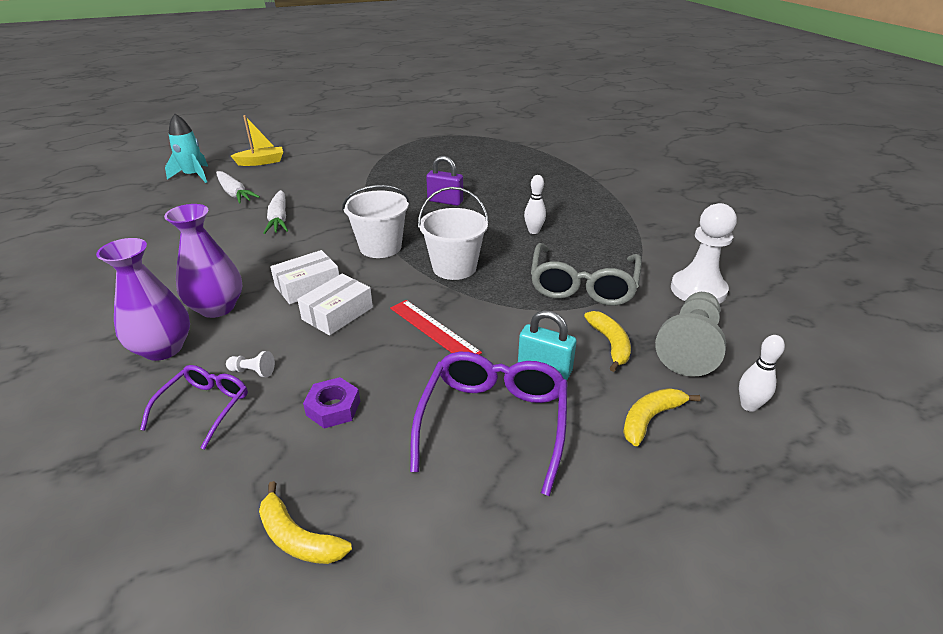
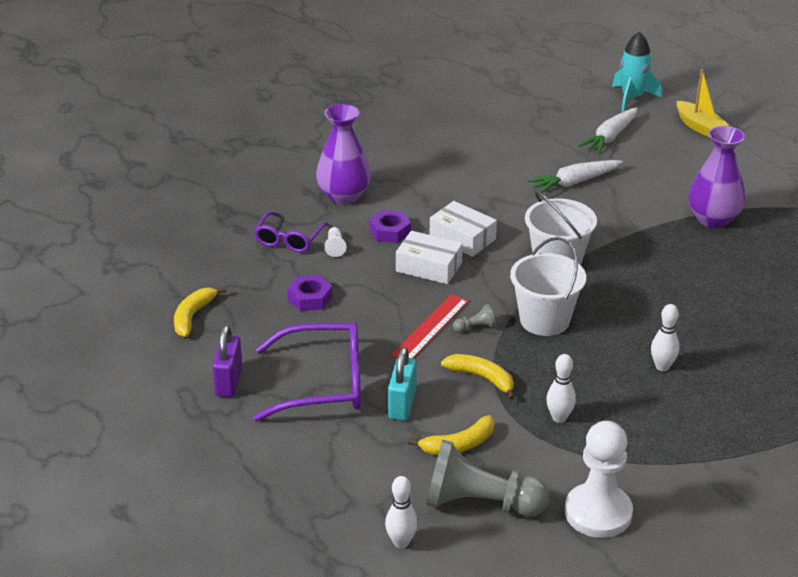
camera: 75 degrees right, 0 degrees up
purple glasses [140,365,248,450] -> purple glasses turned 105 degrees clockwise [254,212,329,253]
purple vase [164,204,242,318] -> purple vase moved to [688,125,745,228]
purple padlock [426,156,463,206] -> purple padlock moved to [212,325,242,397]
grey glasses [531,243,642,306] -> white bowling pin [546,354,576,423]
yellow banana [623,388,701,446] -> yellow banana moved to [441,354,515,400]
none -> purple nut [369,210,411,243]
none -> grey pawn [453,304,496,332]

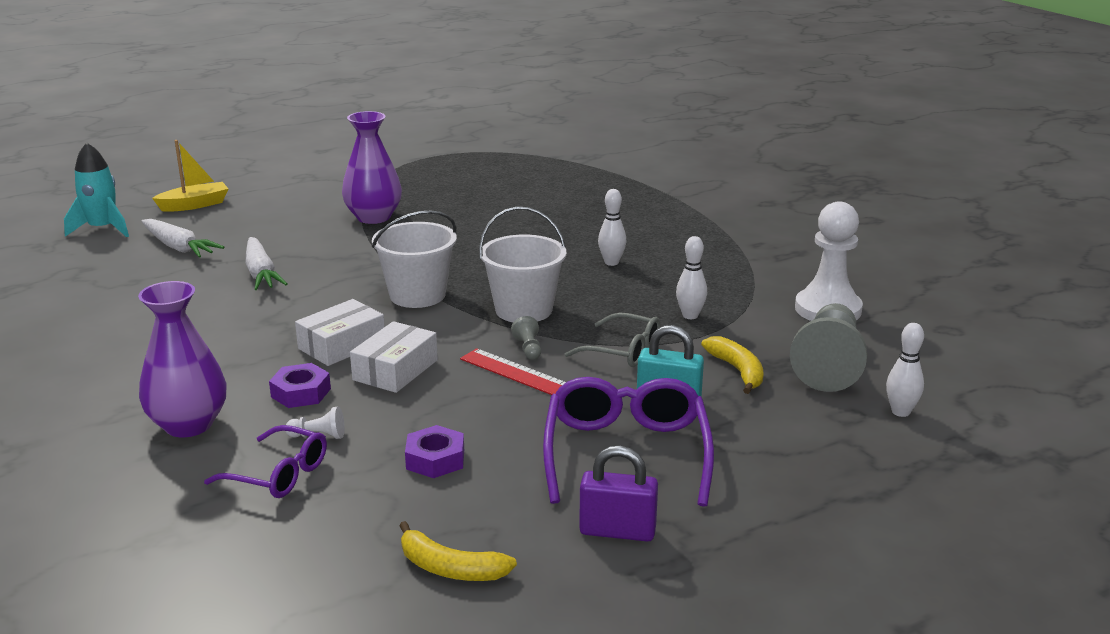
camera: 85 degrees left, 10 degrees down
yellow banana [441,354,515,400] -> grey glasses [565,313,661,367]

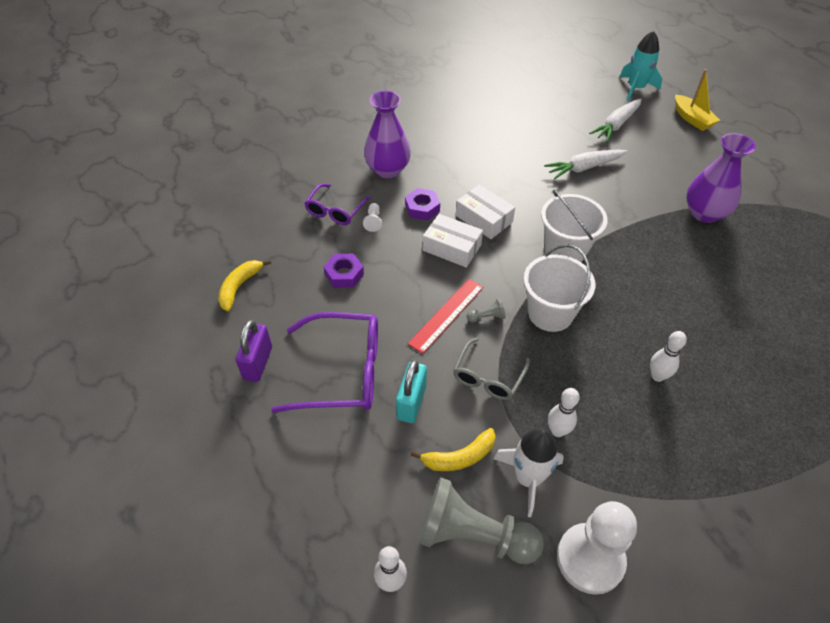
camera: 90 degrees right, 25 degrees up
none -> white rocket [493,428,564,517]

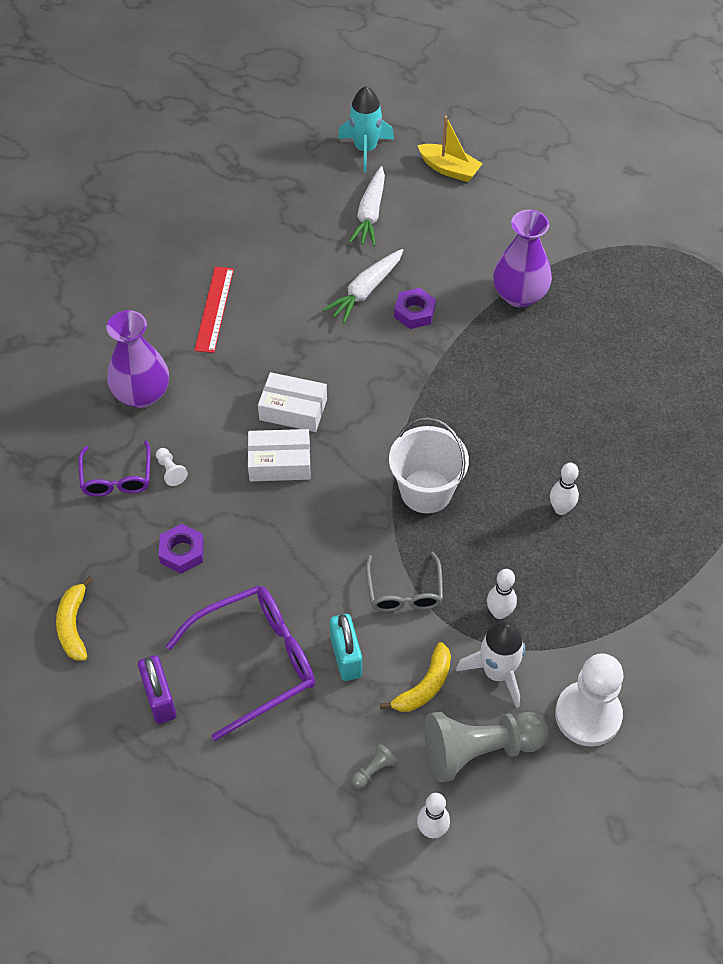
camera: 30 degrees left, 5 degrees up
purple nut [405,188,440,220] -> purple nut moved to [394,288,436,329]
red ruler [408,279,483,354] -> red ruler moved to [194,267,234,353]
grey pawn [467,298,506,323] -> grey pawn moved to [352,742,398,788]
white bucket [541,190,608,262] -> none

